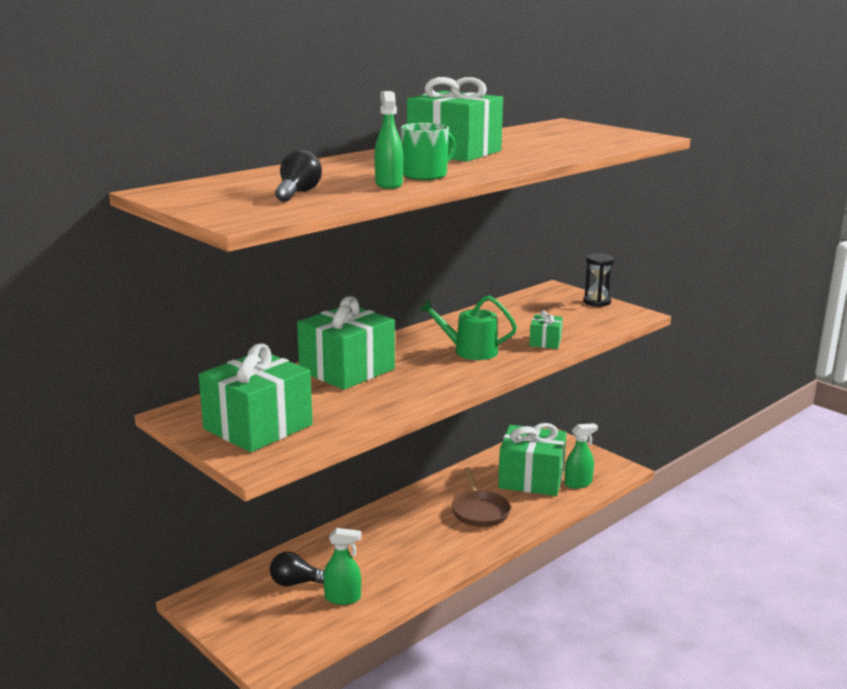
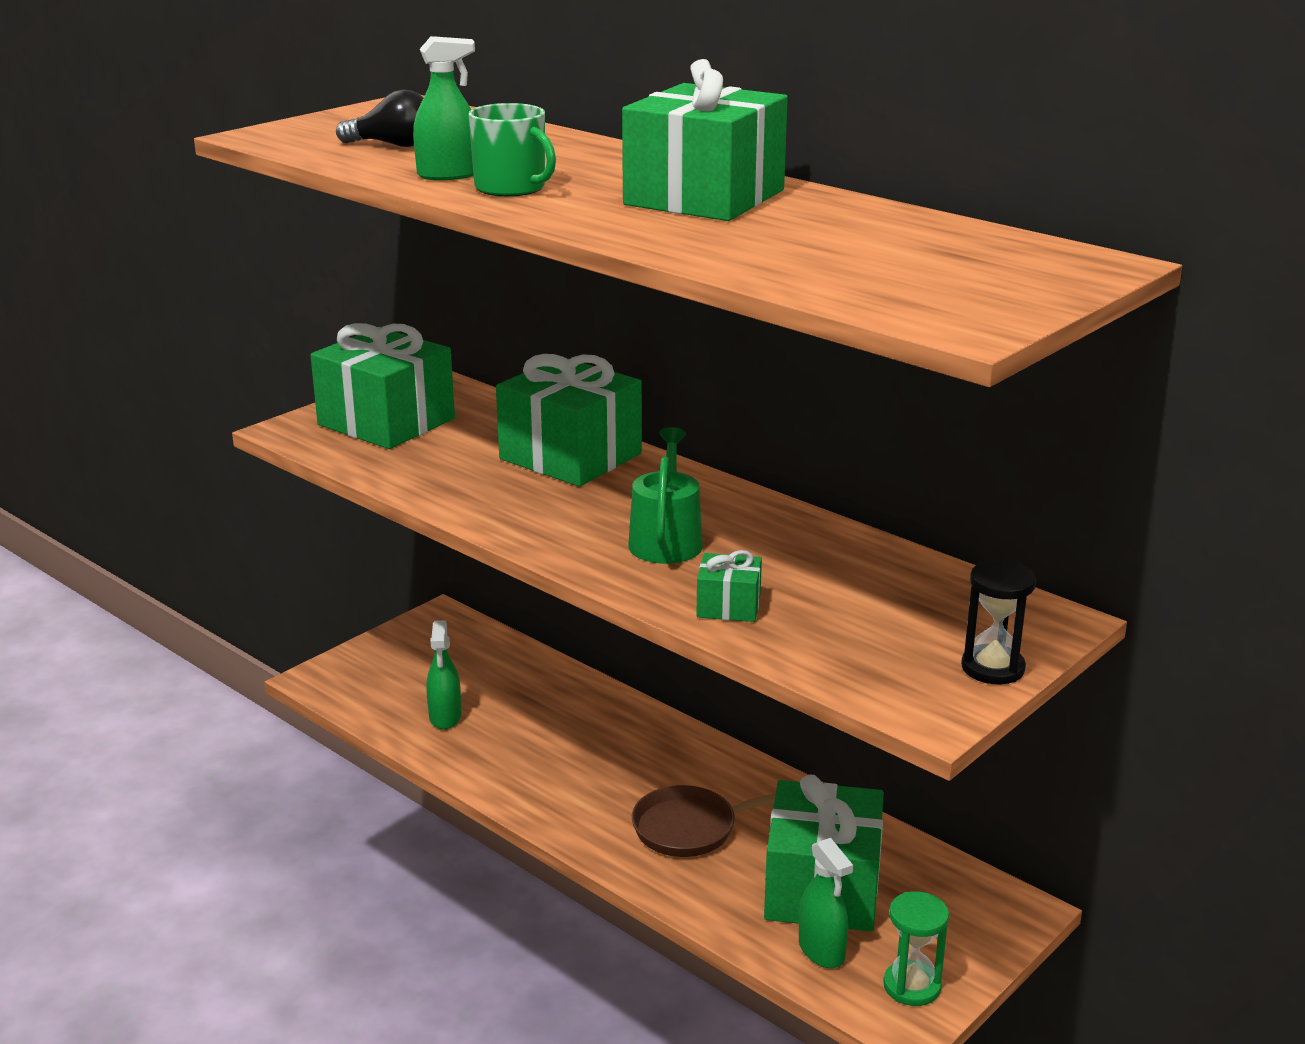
camera: 85 degrees right, 5 degrees up
black light bulb [270,551,324,586] -> none
none -> green hourglass [883,891,949,1006]

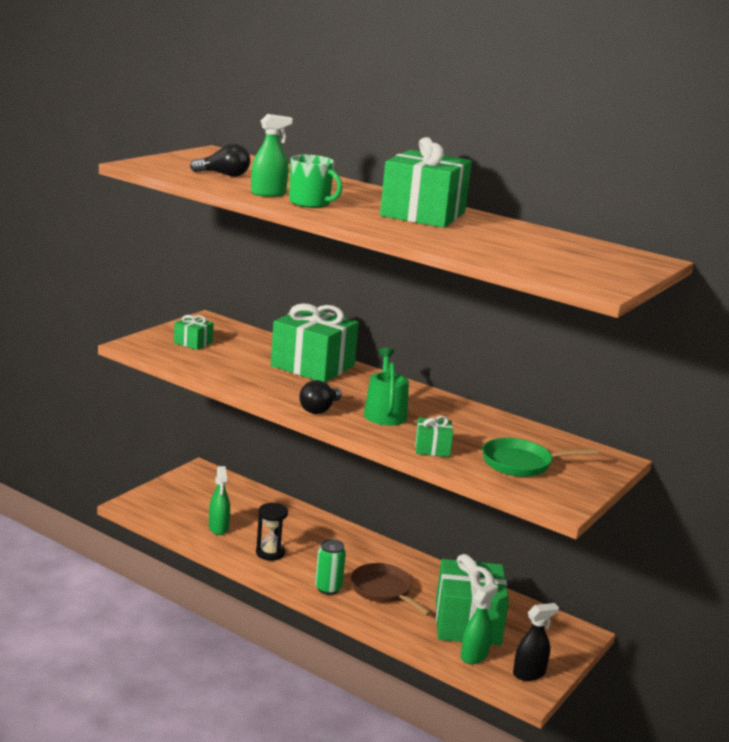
camera: 10 degrees left, 5 degrees down
green gift [310,323,455,449] -> green gift [174,315,214,350], size x0.46
brown pan [632,785,776,857] -> brown pan turned 75 degrees clockwise [351,563,432,616]
green spray bottle [799,838,853,968] -> green spray bottle turned 105 degrees counterclockwise [461,583,498,664]
green hourglass [883,891,949,1006] -> black spray bottle [513,603,559,681]
black hourglass [961,560,1036,684] -> black hourglass moved to [256,503,288,561]
none -> black light bulb [299,380,342,414]
none -> green can [315,539,346,595]
none -> green pan [482,438,598,477]

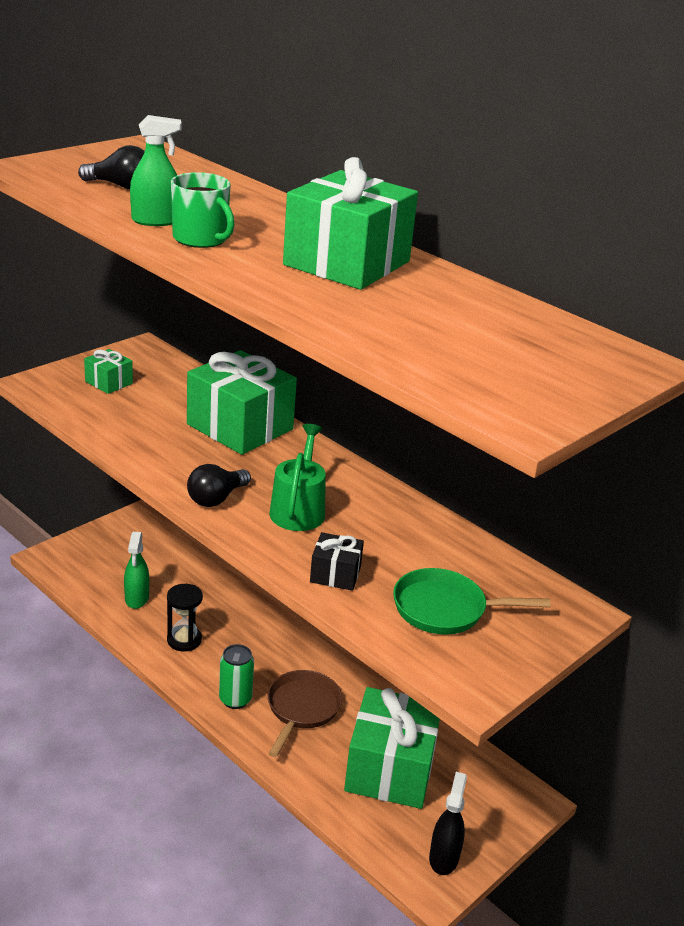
camera: 10 degrees right, 10 degrees up
brown pan [351,563,432,616] -> brown pan turned 45 degrees clockwise [267,670,342,757]
green gift [415,416,453,457] -> black gift [310,532,364,591]
green spray bottle [461,583,498,664] -> none
black spray bottle [513,603,559,681] -> black spray bottle turned 60 degrees counterclockwise [429,772,467,875]

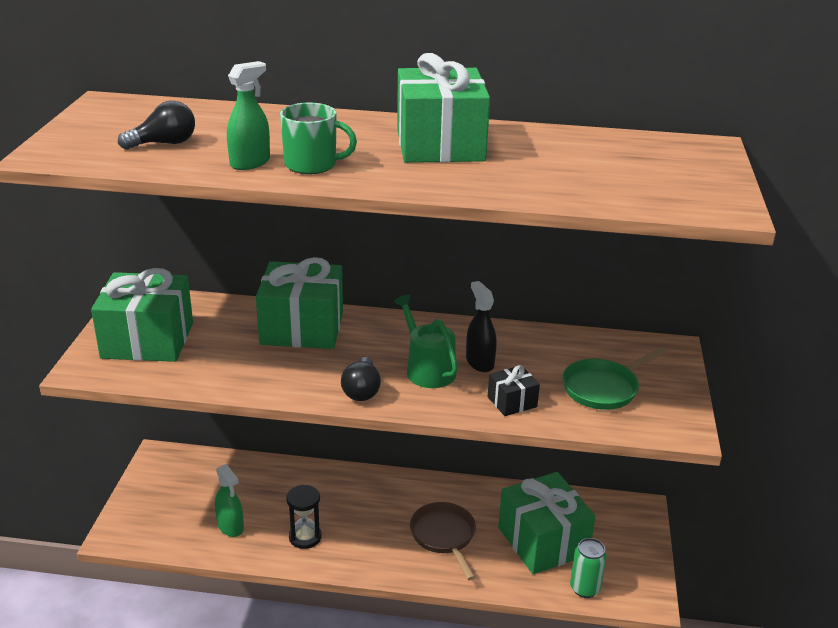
camera: 35 degrees left, 0 degrees up
green gift [84,349,133,394] -> green gift [91,268,193,362], size x2.16
green can [219,644,254,709] -> green can moved to [570,538,607,598]
black spray bottle [429,772,467,875] -> black spray bottle moved to [466,281,497,372]

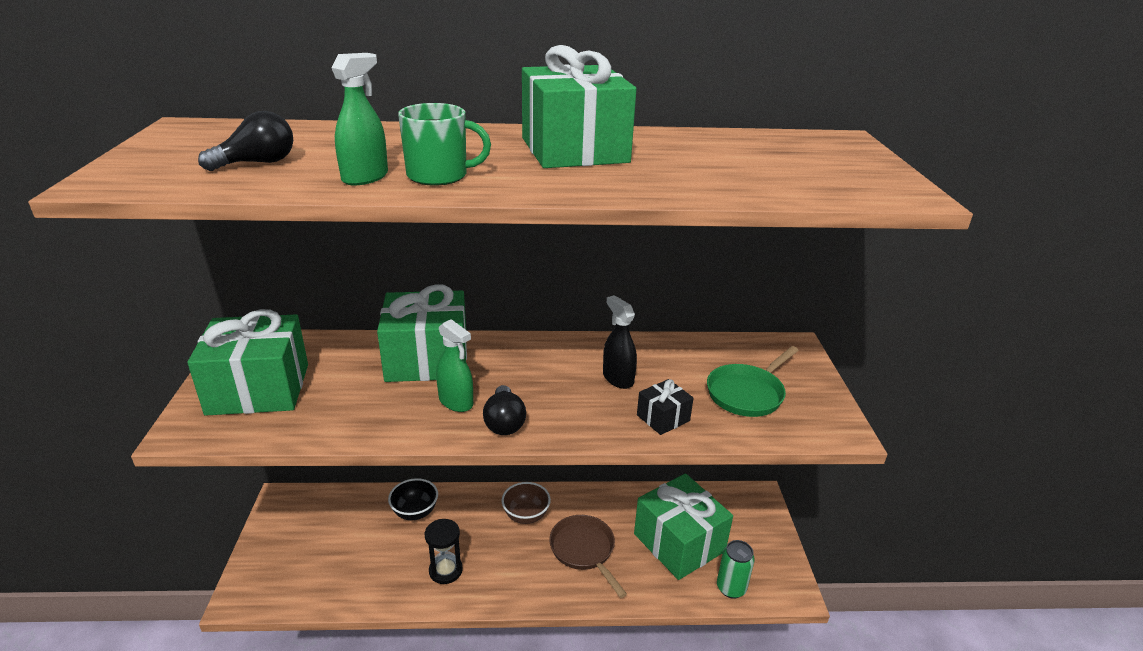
camera: 10 degrees left, 0 degrees up
green spray bottle [215,464,244,537] -> green spray bottle moved to [436,319,473,412]
green watering can [394,294,458,388] -> none
none -> black bowl [388,478,438,520]
none -> brown bowl [502,482,551,524]

